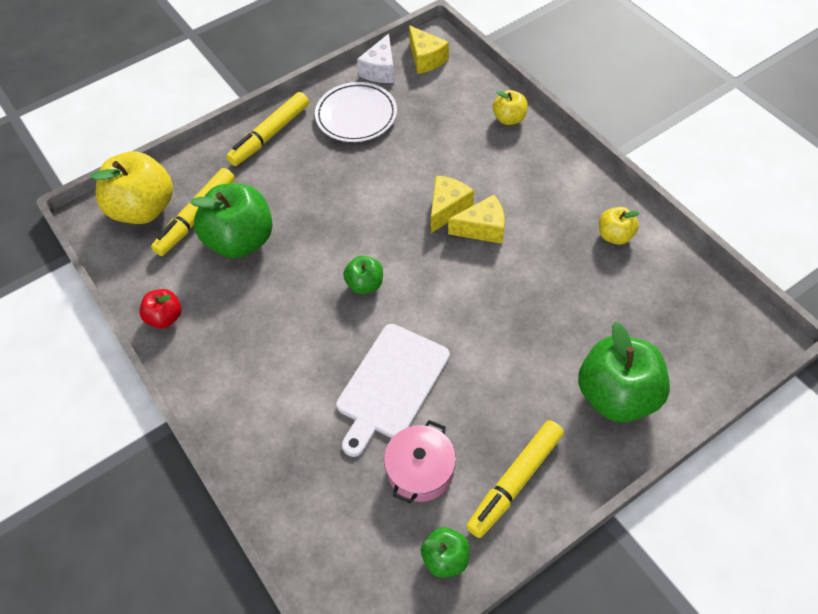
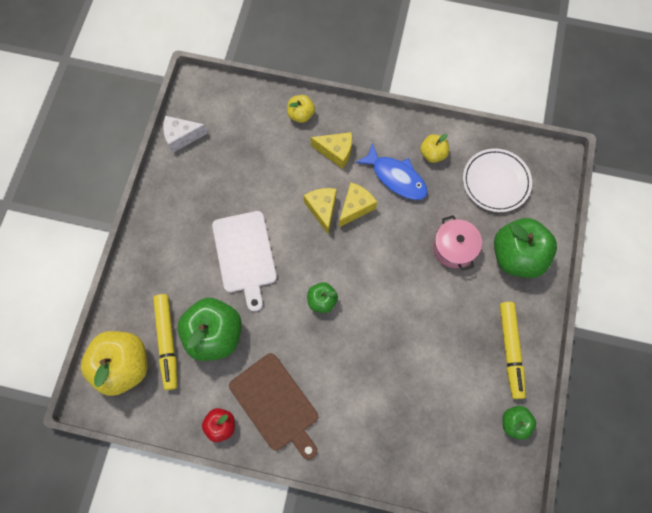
camera: 45 degrees left, 15 degrees up
yellow marker [226,92,309,166] -> none
white plate [315,82,397,142] -> white plate moved to [463,149,532,212]
white cutting board [336,324,450,457] -> white cutting board moved to [212,211,277,312]
white cheese [357,34,394,83] -> white cheese turned 105 degrees clockwise [163,116,208,153]
pink pot [384,420,456,503] -> pink pot moved to [433,215,482,271]
yellow cheese [409,25,449,74] -> yellow cheese moved to [311,132,352,169]
none -> brown cutting board [229,353,318,460]
none -> blue fish [355,143,428,200]

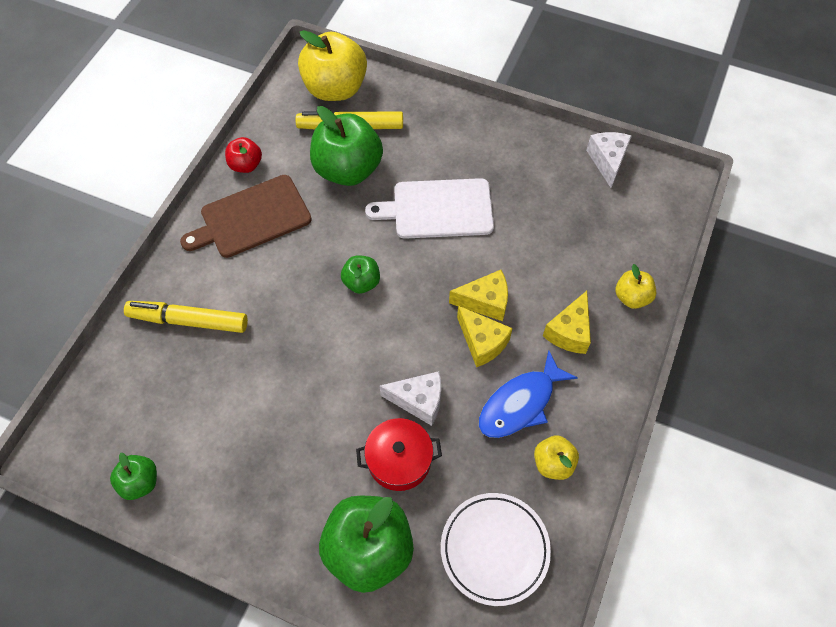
camera: 100 degrees right, 10 degrees down
pink pot [433,215,482,271] -> red pot [356,418,442,491]
yellow marker [500,302,526,399] -> yellow marker moved to [124,301,248,333]
none -> white cheese [380,371,441,426]

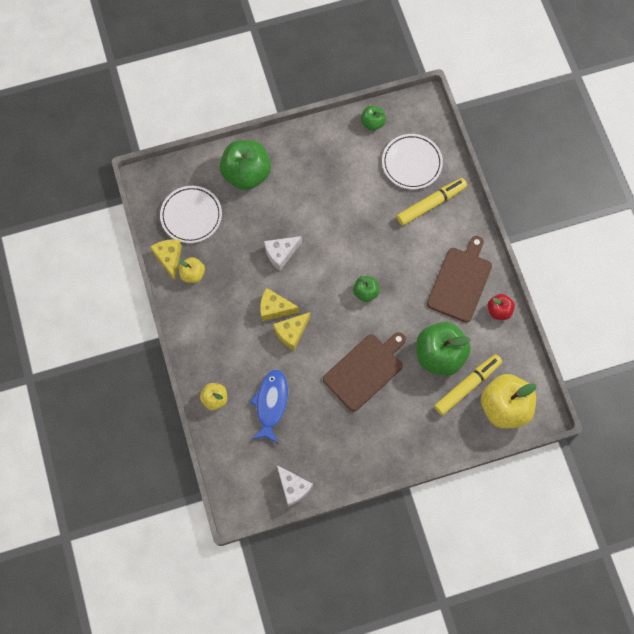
camera: 140 degrees right, 10 degrees up
red pot [356,418,442,491] -> none
white cutting board [365,178,494,239] -> brown cutting board [323,332,406,411]
blue fish [479,350,578,438] -> blue fish moved to [250,369,288,443]
yellow cheese [543,291,591,354] -> yellow cheese moved to [150,239,182,281]
none -> white plate [382,134,443,189]

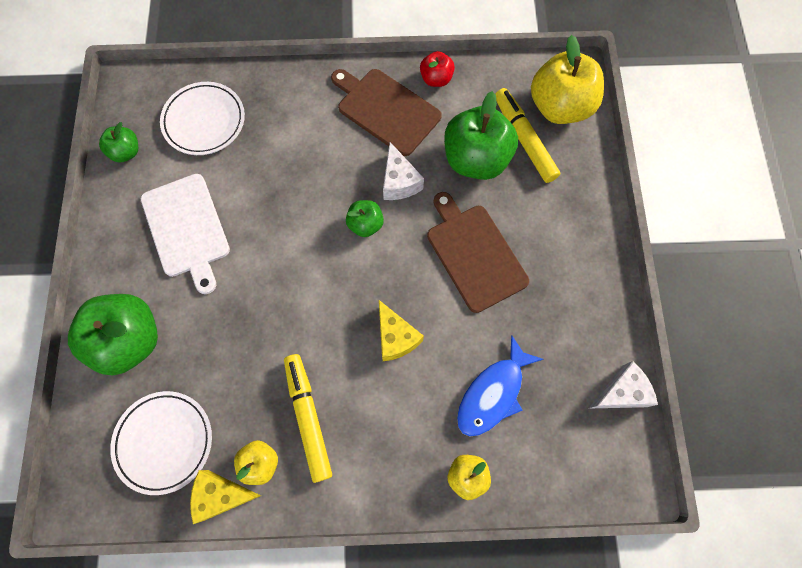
camera: 75 degrees left, 0 degrees up
blue fish [250,369,288,443] -> blue fish turned 75 degrees counterclockwise [457,335,544,436]
yellow cheese [260,288,299,322] -> none
white cheese [264,236,302,271] -> white cheese moved to [383,142,424,200]
yellow marker [397,178,467,226] -> yellow marker moved to [284,354,332,483]
none -> white cutting board [141,174,230,294]

